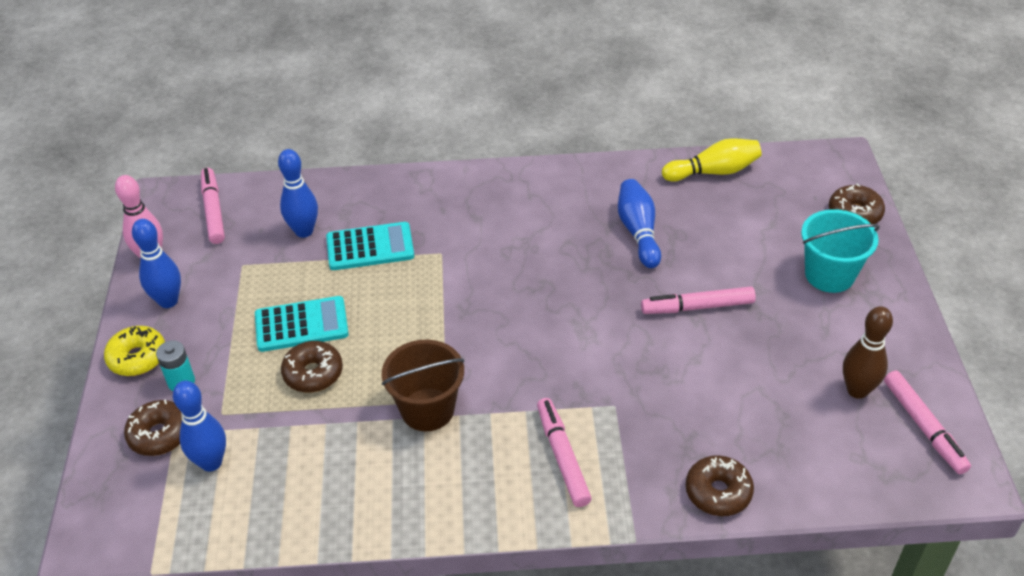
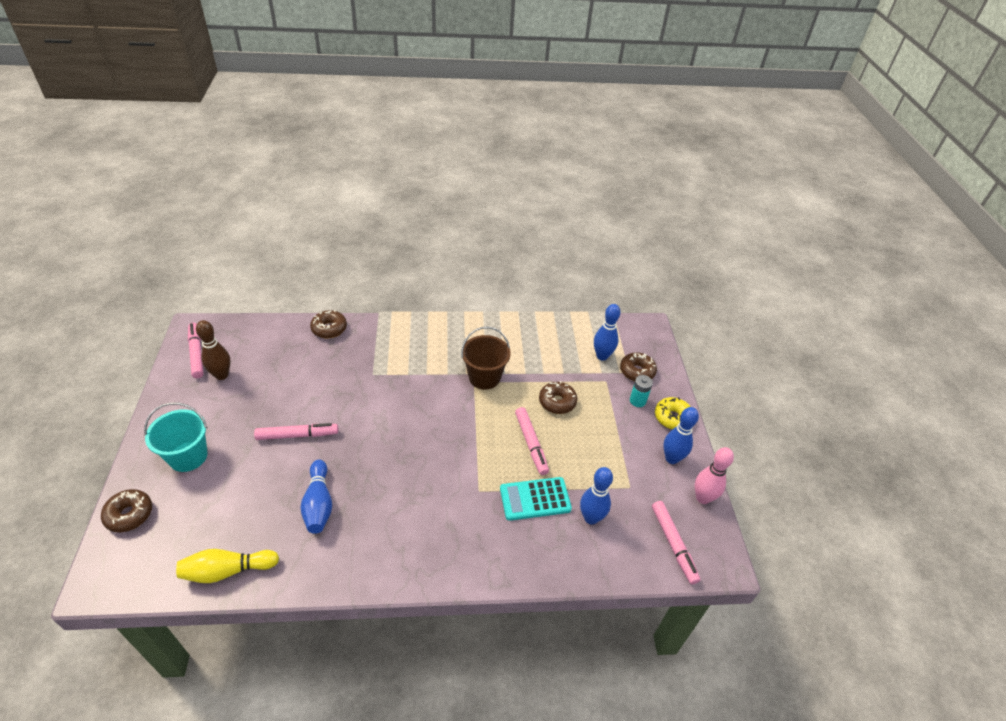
camera: 175 degrees right, 0 degrees up
turquoise calculator [255,296,349,352] -> none
pink marker [537,398,592,507] -> pink marker moved to [515,407,549,475]

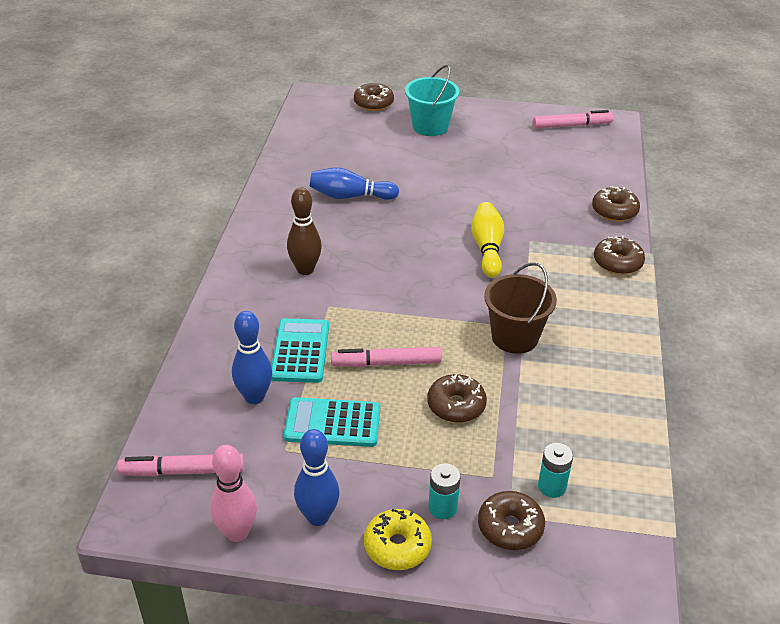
camera: 105 degrees right, 5 degrees down
yellow bowling pin [176,549,279,583] -> yellow bowling pin moved to [471,202,504,278]
brown bowling pin [196,320,231,380] -> brown bowling pin moved to [287,187,322,275]
pink marker [254,423,338,440] -> none
blue bowling pin [594,304,620,360] -> turquoise battery [538,443,573,498]
none -> turquoise calculator [284,397,380,447]
none -> brown donut [594,236,645,275]

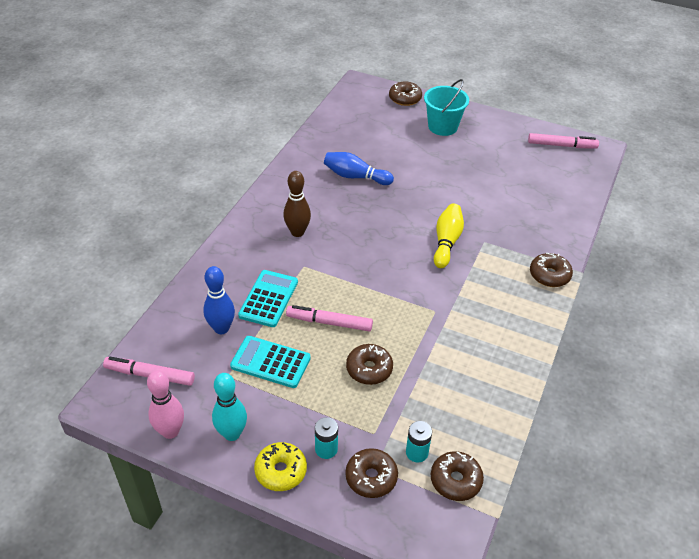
camera: 15 degrees right, 5 degrees up
blue bowling pin [294,429,339,526] -> turquoise bowling pin [212,373,247,441]
brown bucket [484,263,557,354] -> none
brown donut [592,186,640,222] -> brown donut moved to [431,451,484,501]

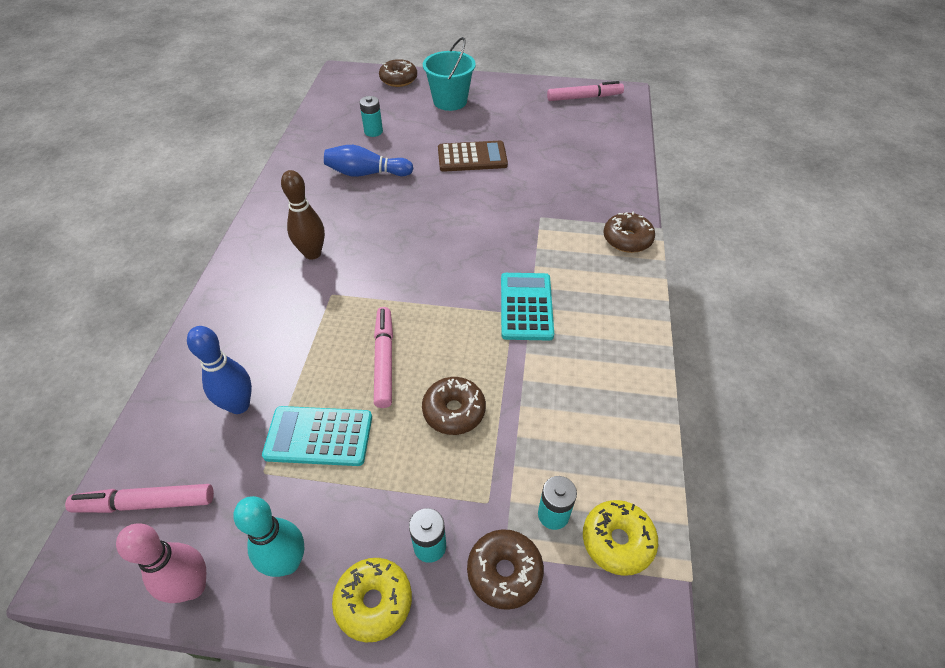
camera: 15 degrees left, 5 degrees up
turquoise calculator [238,270,298,327] -> turquoise calculator moved to [501,273,554,341]
pink marker [286,305,373,332] -> pink marker turned 90 degrees clockwise [374,307,393,408]
brown donut [431,451,484,501] -> yellow donut [583,500,658,576]
yellow bowling pin [434,204,464,268] -> none
none -> turquoise battery [359,96,383,137]
none -> brown calculator [438,141,508,172]

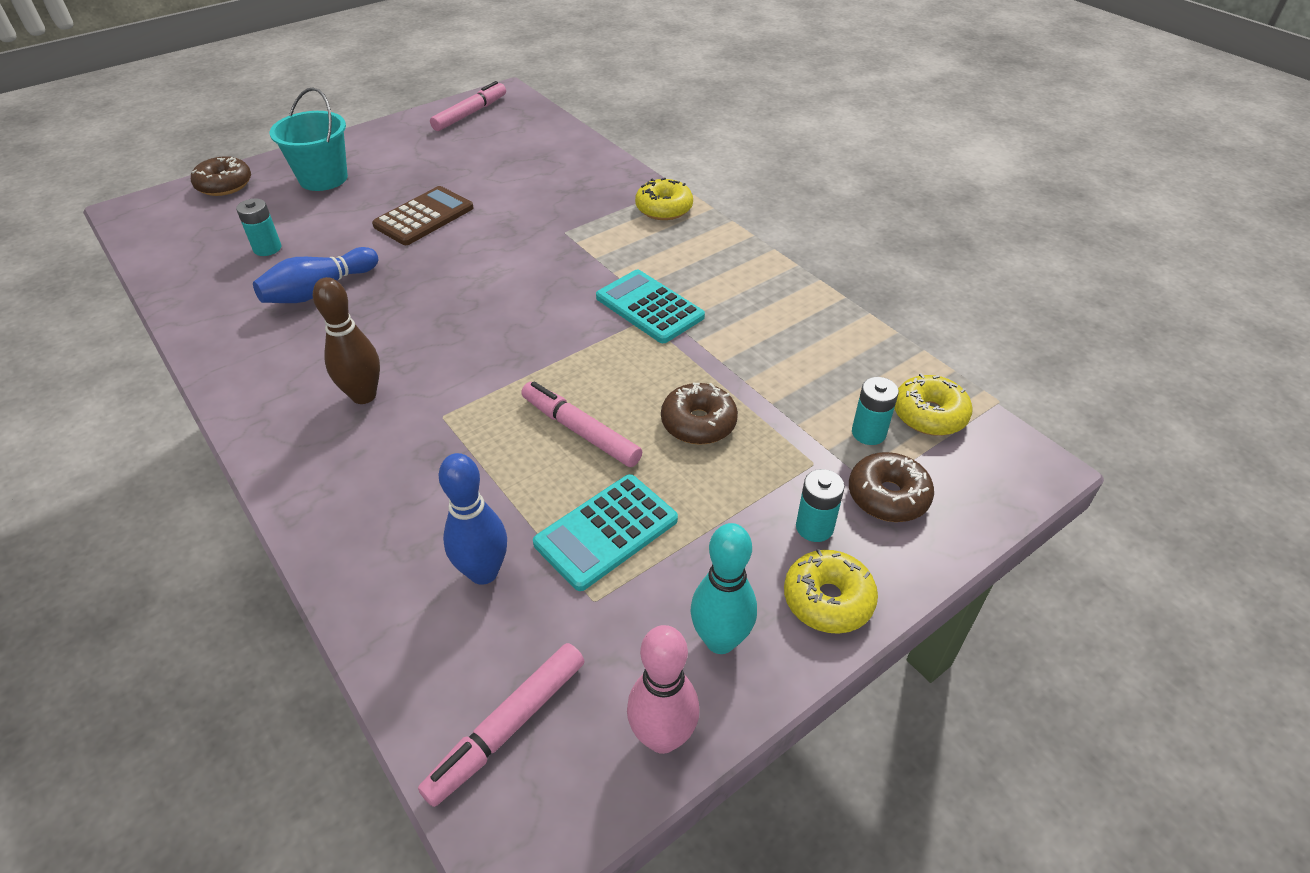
camera: 45 degrees left, 5 degrees down
brown donut [604,211,655,253] -> yellow donut [635,178,693,220]

